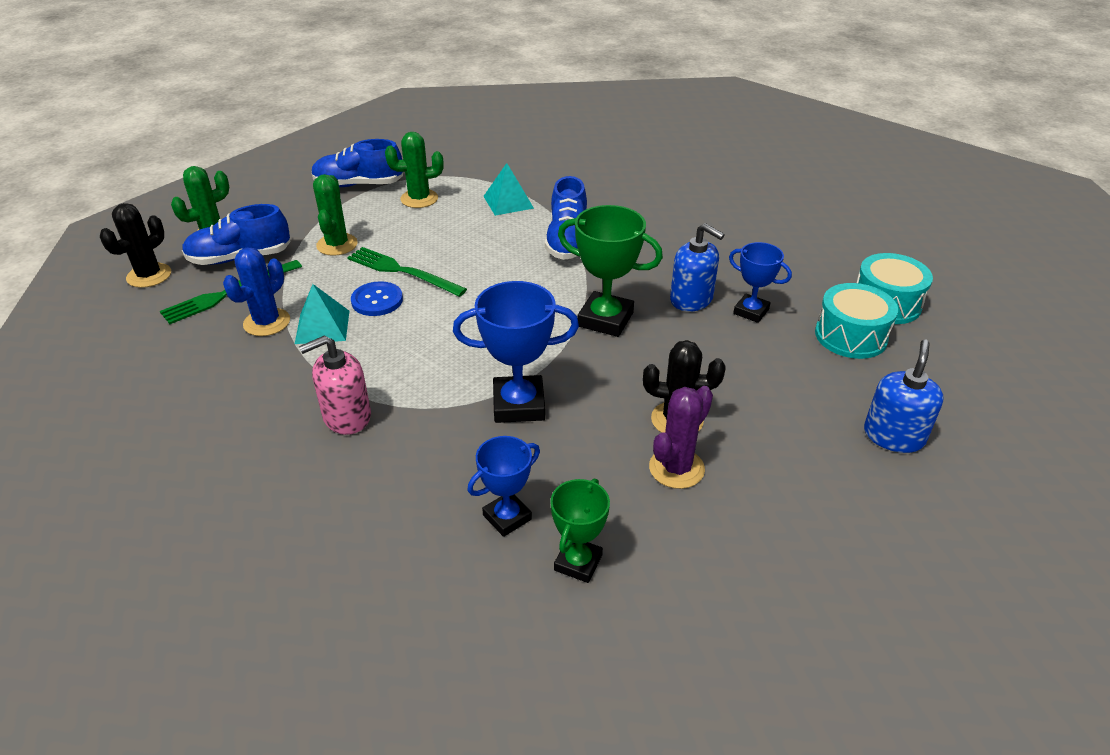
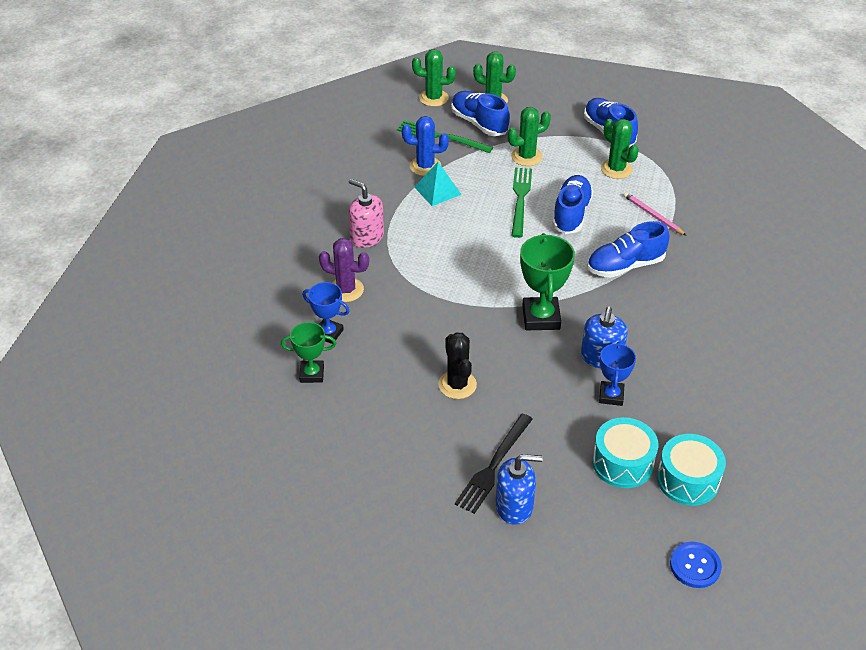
camera: 65 degrees right, 5 degrees up
black cactus [100,203,171,288] -> green cactus [412,49,456,107]
blue button [351,281,403,316] -> blue button moved to [670,542,722,588]
blue trophy [453,281,579,423] -> none
turquoise pyramid [483,163,534,216] -> pink pencil [623,192,687,236]
purple cactus [649,386,713,489] -> purple cactus moved to [319,238,369,302]
none -> black fork [455,413,533,514]
none -> blue shoe [552,175,593,234]

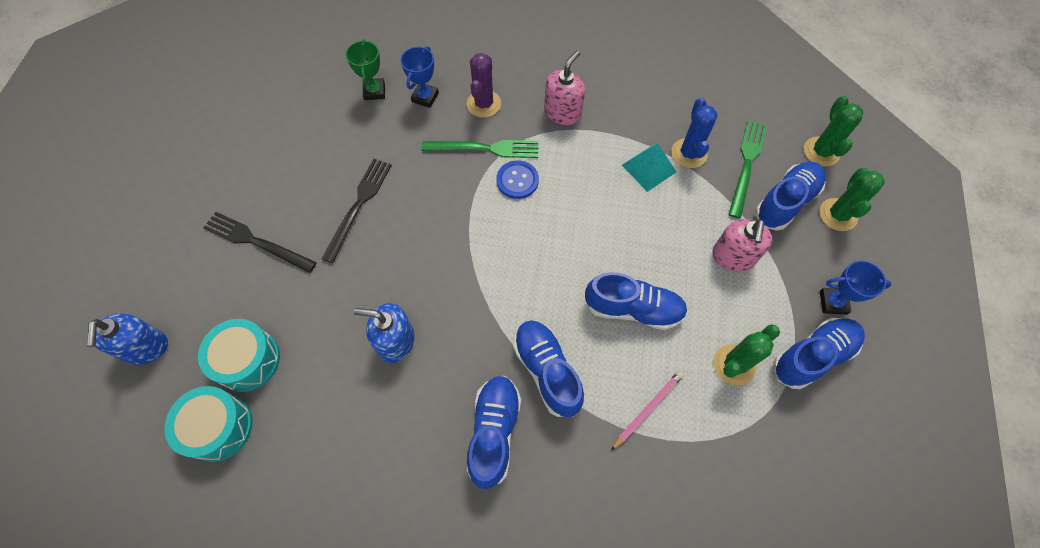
camera: 85 degrees right, 20 degrees up
black cactus [438,332,477,399] -> black fork [322,159,392,263]
blue soap dispenser [495,454,543,525] -> blue soap dispenser moved to [87,314,168,365]
green cactus [508,107,551,166] -> pink soap dispenser [712,219,773,272]
green fork [511,168,532,238] -> green fork moved to [422,140,539,158]
green trophy [520,233,575,330] -> none
blue trophy [599,342,636,406] -> blue trophy moved to [820,261,892,315]
blue button [670,542,722,588] -> blue button moved to [496,160,539,199]
none -> blue shoe [467,376,521,489]

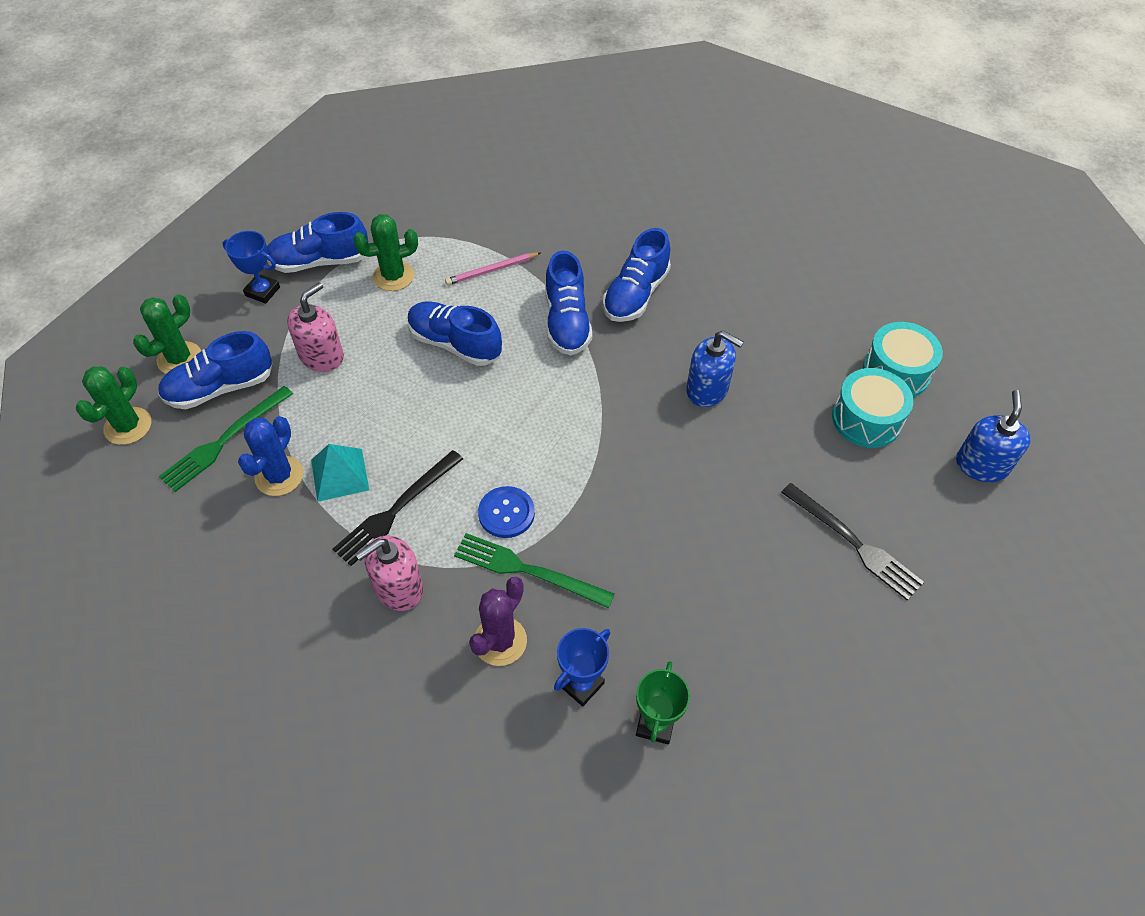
camera: 160 degrees left, 10 degrees down
black fork [322,159,392,263] -> black fork moved to [333,450,463,566]

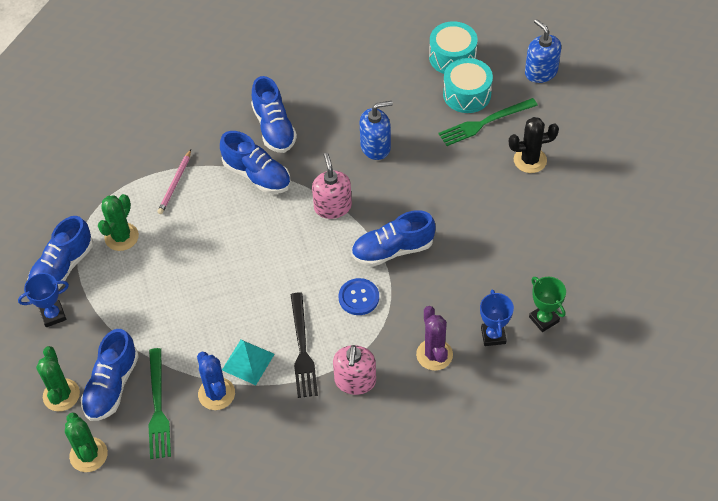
camera: 45 degrees left, 0 degrees up
pink soap dispenser [287,282,344,372] -> pink soap dispenser moved to [312,153,352,219]
blue shoe [408,301,502,366] -> blue shoe moved to [351,210,436,266]
green fork [454,533,615,608] -> green fork moved to [438,98,538,146]
black fork [781,483,924,600] -> black cactus [509,117,559,173]

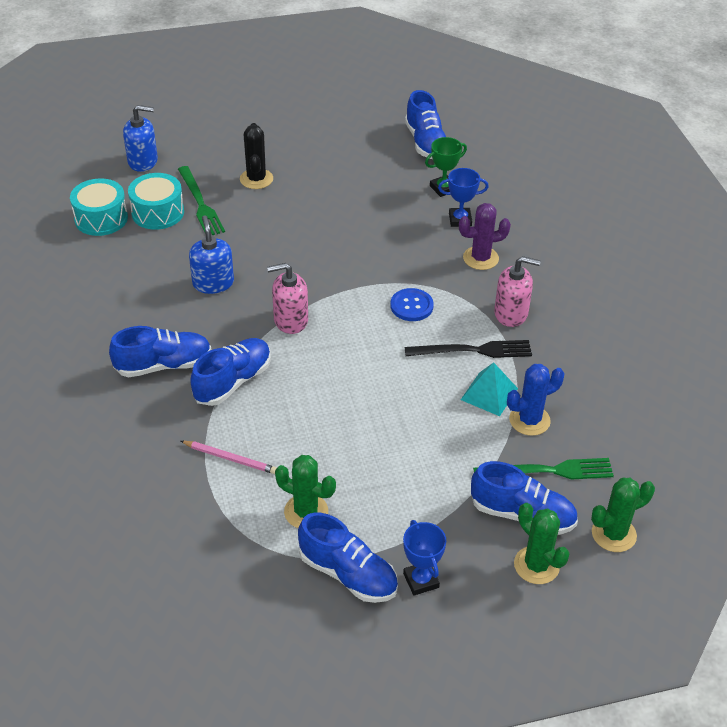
camera: 90 degrees left, 10 degrees down
green cactus [36,346,80,411] -> green cactus turned 60 degrees clockwise [514,503,570,584]
blue shoe [351,210,436,266] -> blue shoe moved to [405,90,446,159]
blue soap dispenser [525,19,561,83] -> blue soap dispenser turned 150 degrees counterclockwise [123,105,158,172]

